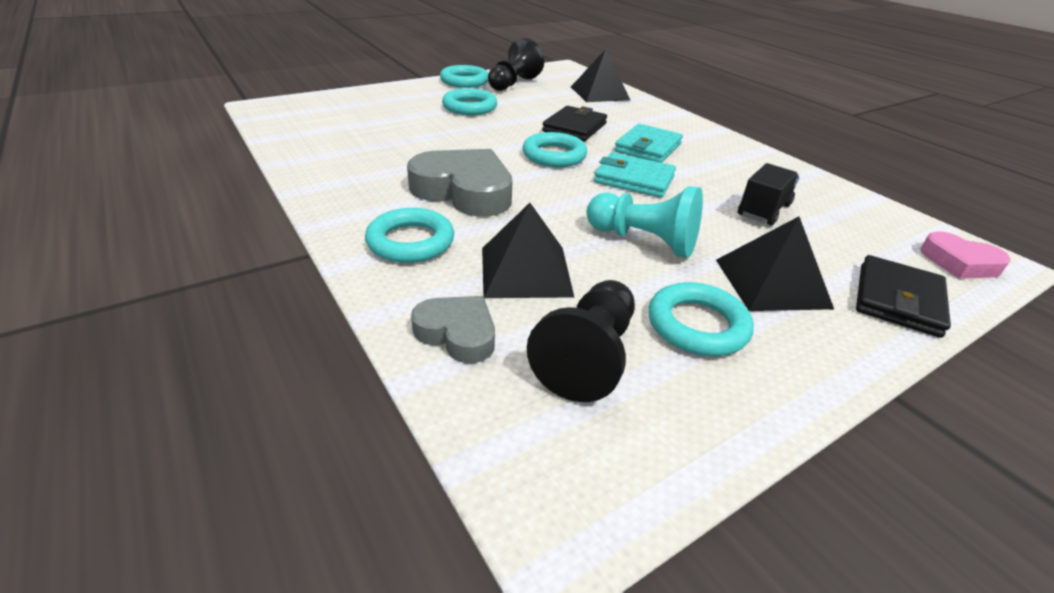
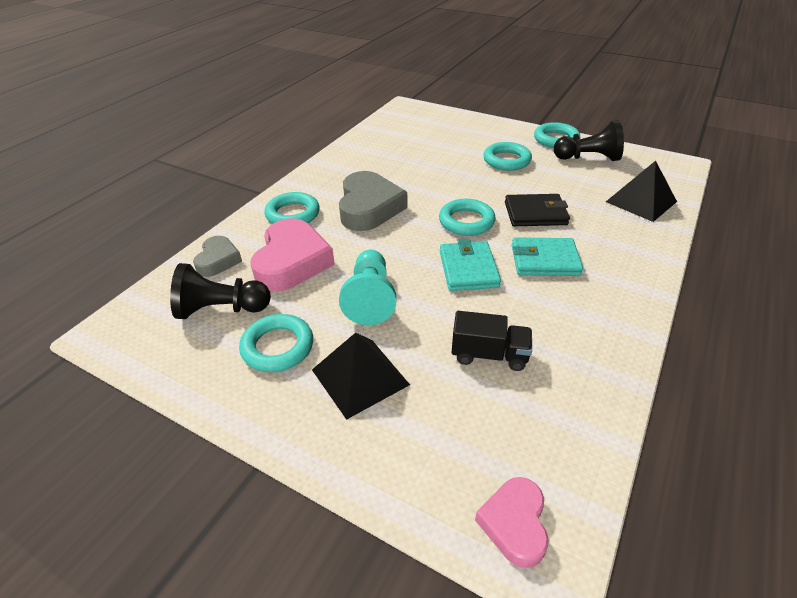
camera: 65 degrees right, 5 degrees up
black pyramid [482,203,574,298] -> pink heart [250,218,335,292]
black wallet [856,255,951,338] -> none

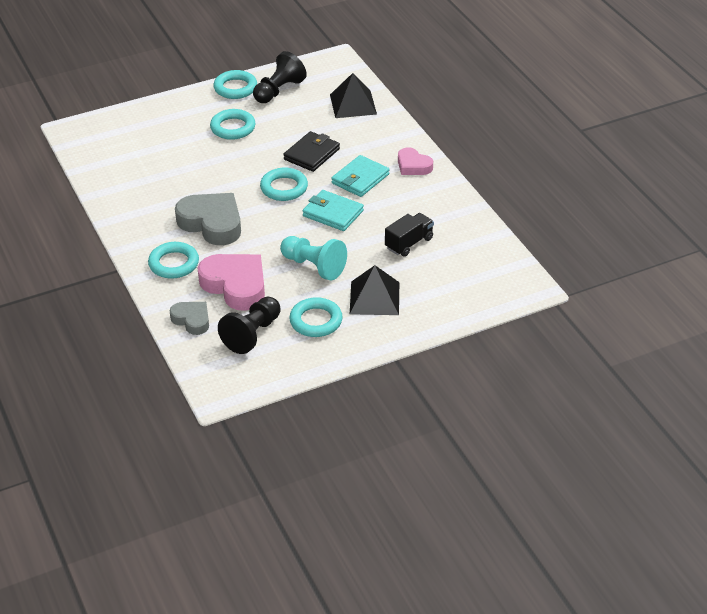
camera: 55 degrees left, 0 degrees up
pink heart [475,477,549,568] -> pink heart moved to [398,147,433,175]

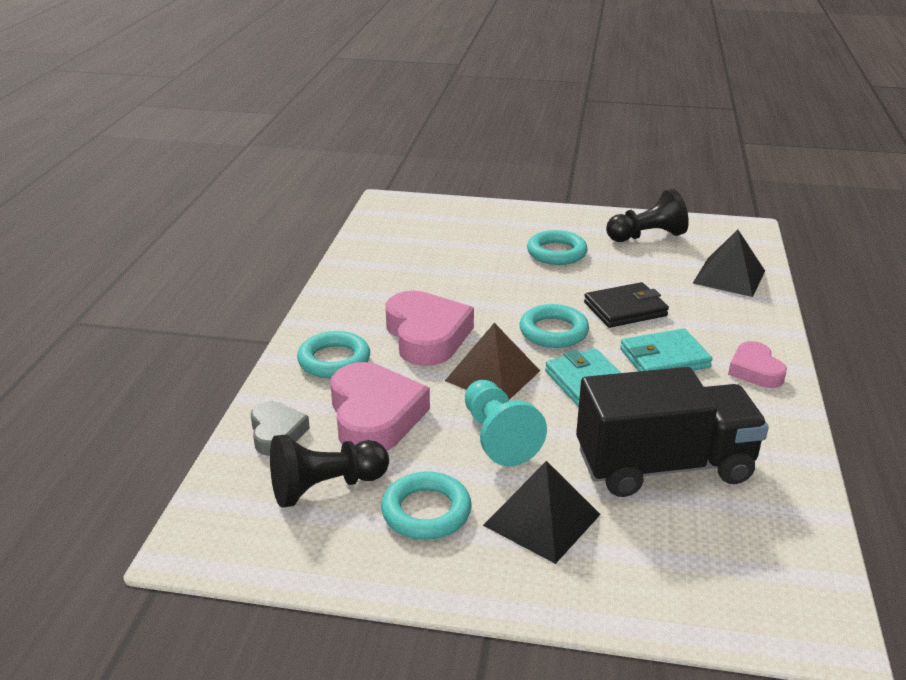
camera: 35 degrees right, 10 degrees down
grey heart [175,193,241,245] -> pink heart [385,291,474,366]
turquoise ring [213,70,257,99] -> none
black truck [385,213,434,257] -> black truck [576,367,769,497], size x1.98
none -> brown pyramid [445,323,540,400]

